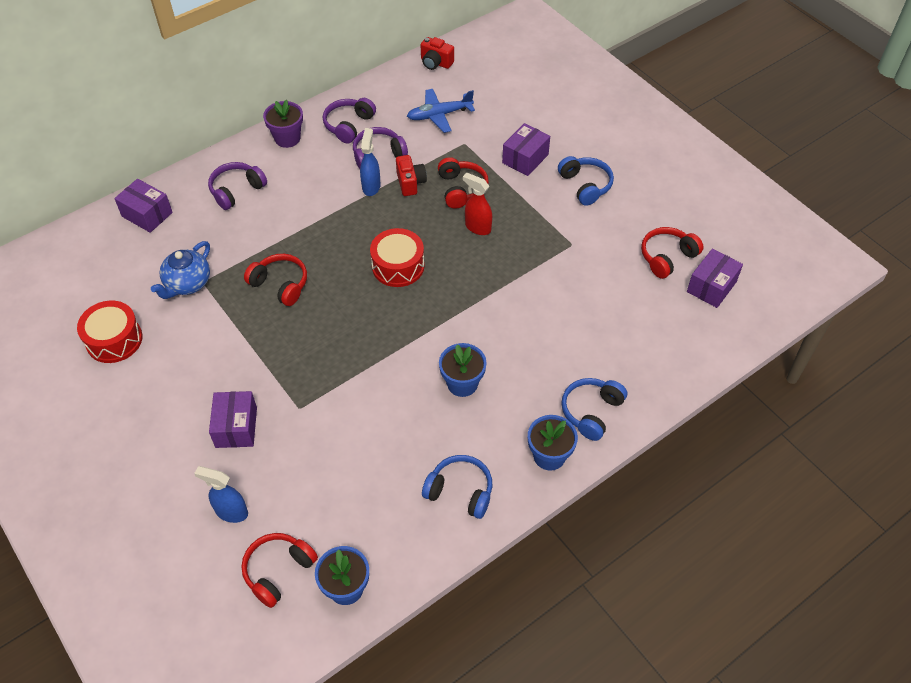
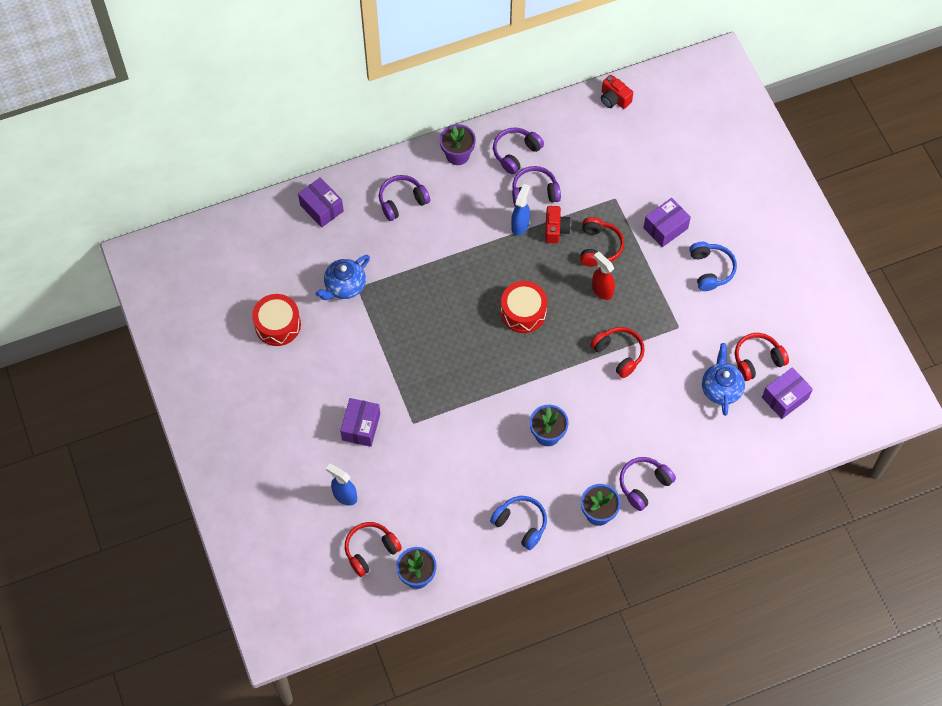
camera: 15 degrees right, 10 degrees up
red headphones [244,254,307,306] -> red headphones moved to [590,327,645,378]
blue plane [407,89,475,133] -> none
blue headphones [561,378,627,441] -> purple headphones [620,457,676,511]
none -> blue teapot [702,343,745,416]

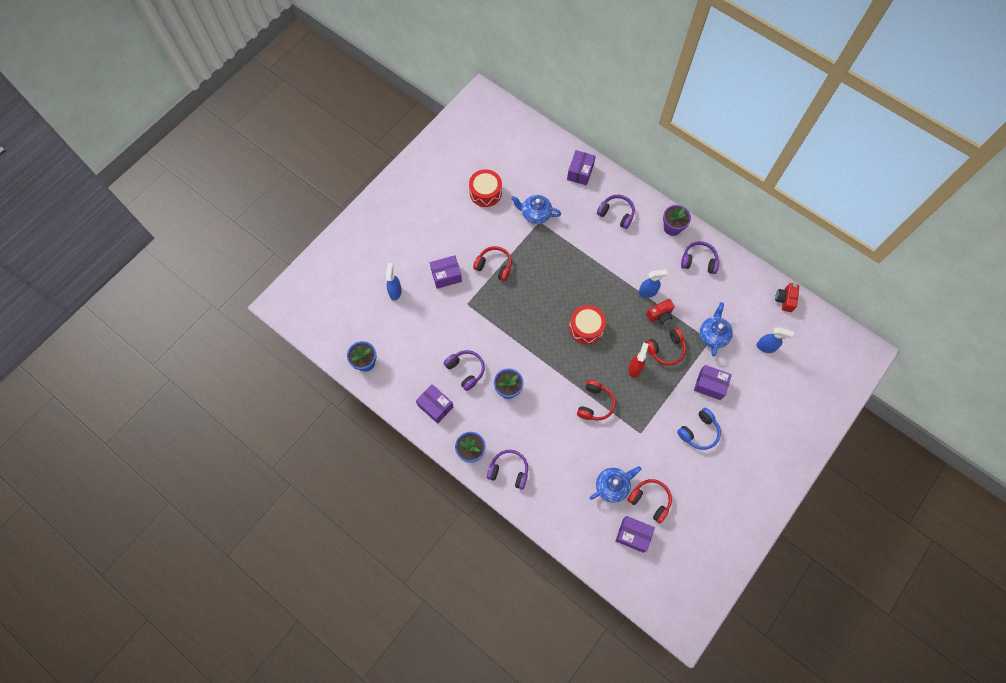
camera: 60 degrees right, 5 degrees up
red headphones [345,522,402,577] -> red headphones moved to [473,246,512,281]
blue headphones [490,496,547,550] -> purple box [416,384,453,424]
purple headphones [512,166,561,207] -> purple headphones moved to [444,350,485,391]
none -> blue teapot [700,302,733,356]
none -> blue spray bottle [757,327,794,353]

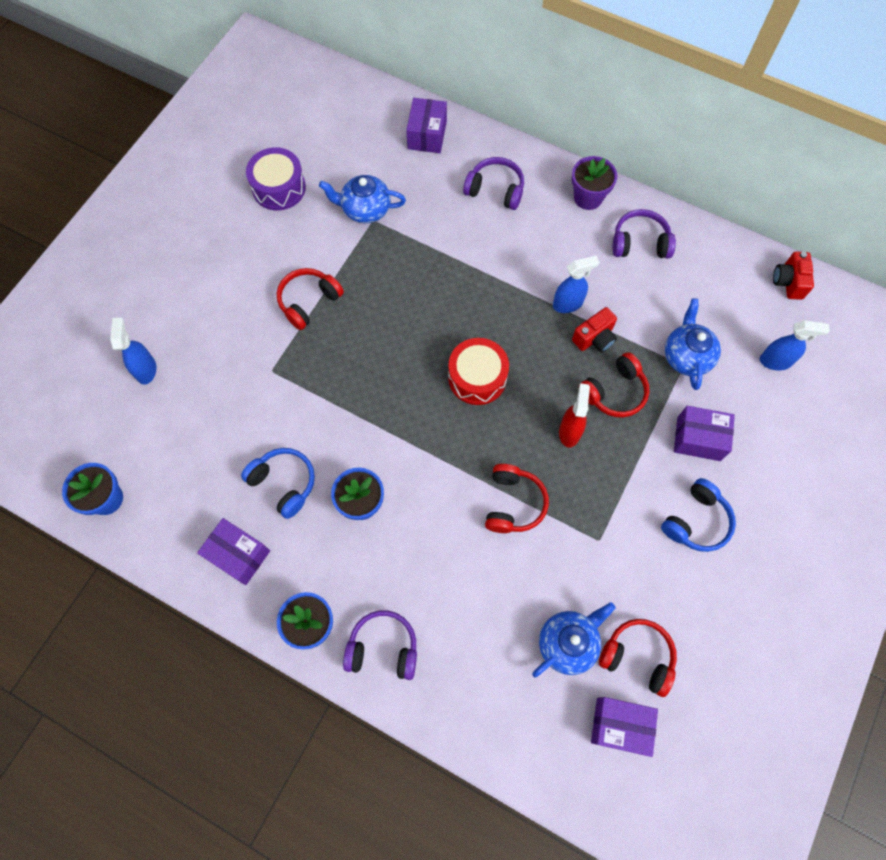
camera: 10 degrees left, 0 degrees up
purple box [430,255,462,289] -> none
purple headphones [444,350,485,391] -> blue headphones [241,448,315,519]
red drum [469,169,502,207] -> purple drum [246,147,306,211]
red headphones [473,246,512,281] -> red headphones turned 60 degrees counterclockwise [277,268,344,330]

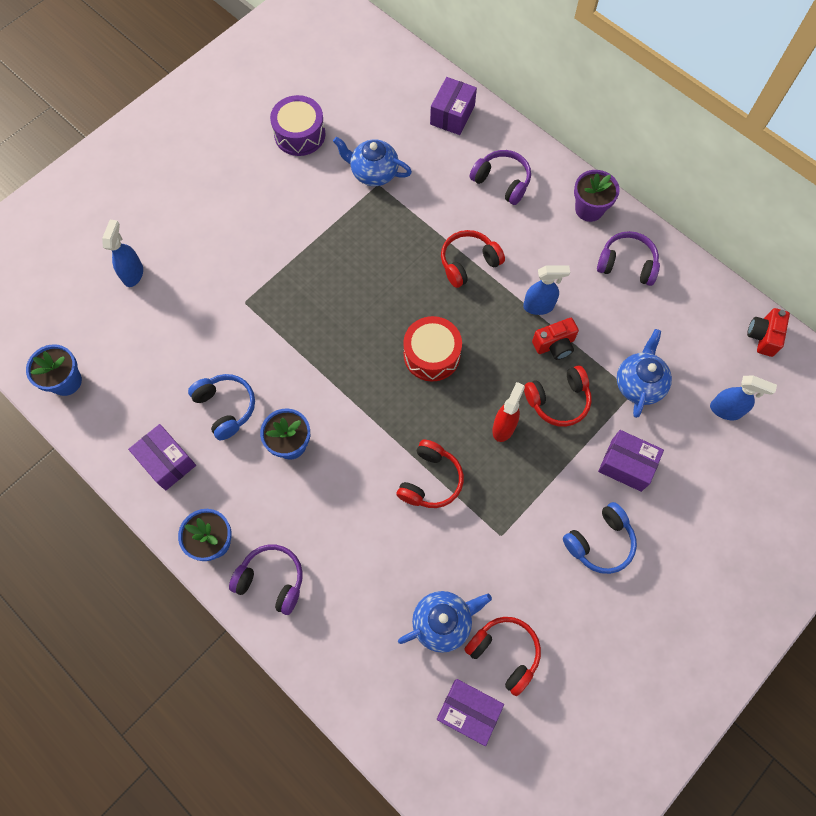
camera: 15 degrees right, 0 degrees up
red headphones [277,268,344,330] -> red headphones moved to [441,230,505,288]

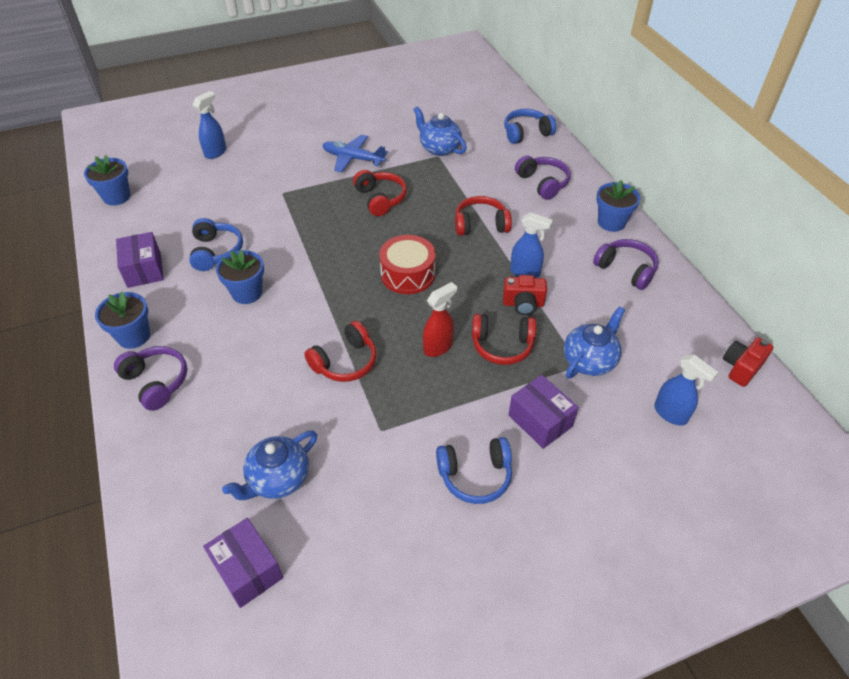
camera: 25 degrees right, 20 degrees down
purple drum [270,95,326,156] -> none
blue teapot [398,591,492,653] -> blue teapot turned 135 degrees clockwise [222,430,317,500]
purple box [430,77,477,135] -> blue headphones [504,109,556,144]
red headphones [464,617,541,696] -> red headphones moved to [353,170,407,216]
purple flower pot [574,170,620,222] -> blue flower pot [596,180,640,232]
none -> blue plane [322,135,388,172]

